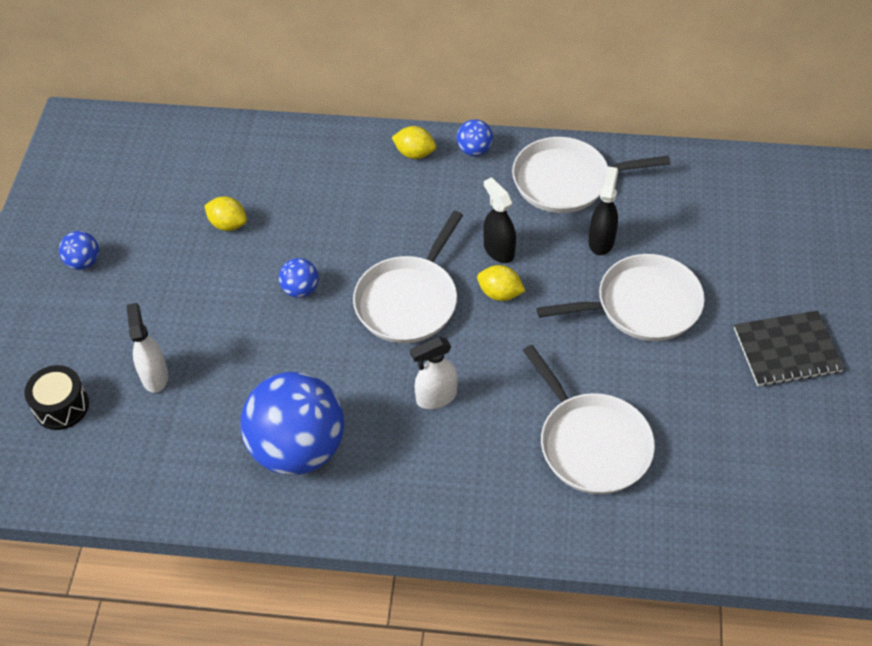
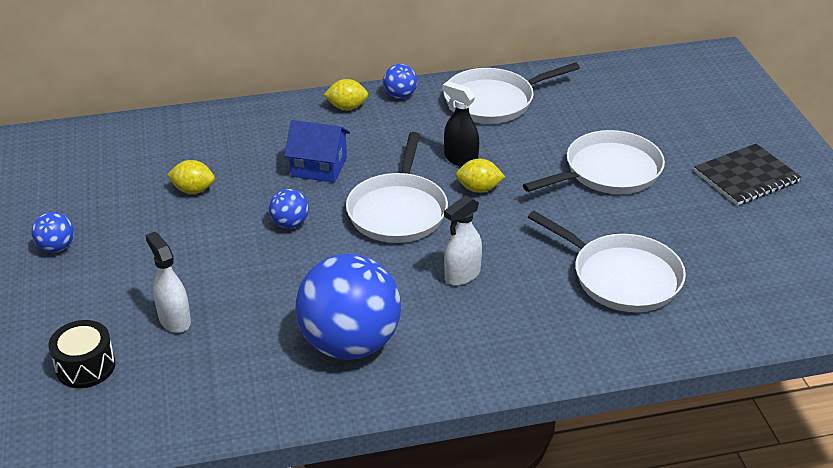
camera: 20 degrees left, 15 degrees down
black spray bottle [589,166,618,255] -> none
none -> blue house [284,120,350,183]

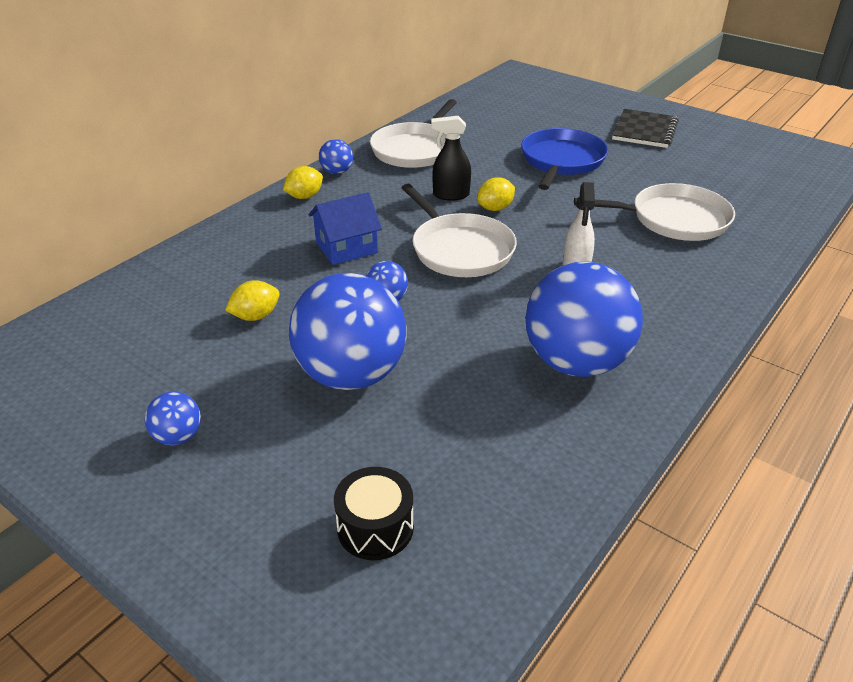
camera: 40 degrees left, 0 degrees up
white spray bottle [145,232,191,333] -> none
white pan [523,130,665,194] -> blue pan [521,128,608,190]
none -> blue ball [289,273,407,390]

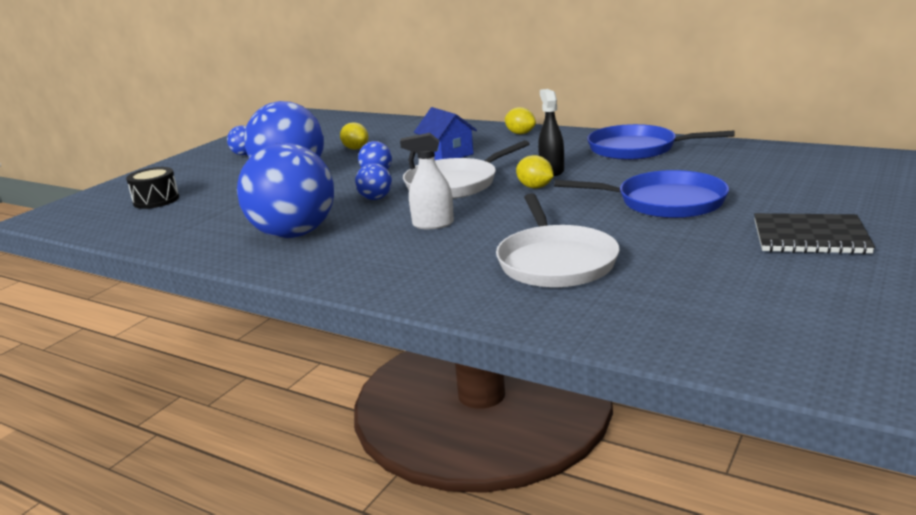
camera: 85 degrees right, 15 degrees down
blue ball [319,139,353,174] -> blue ball moved to [355,163,392,200]
white pan [370,99,457,168] -> blue pan [587,124,735,160]

